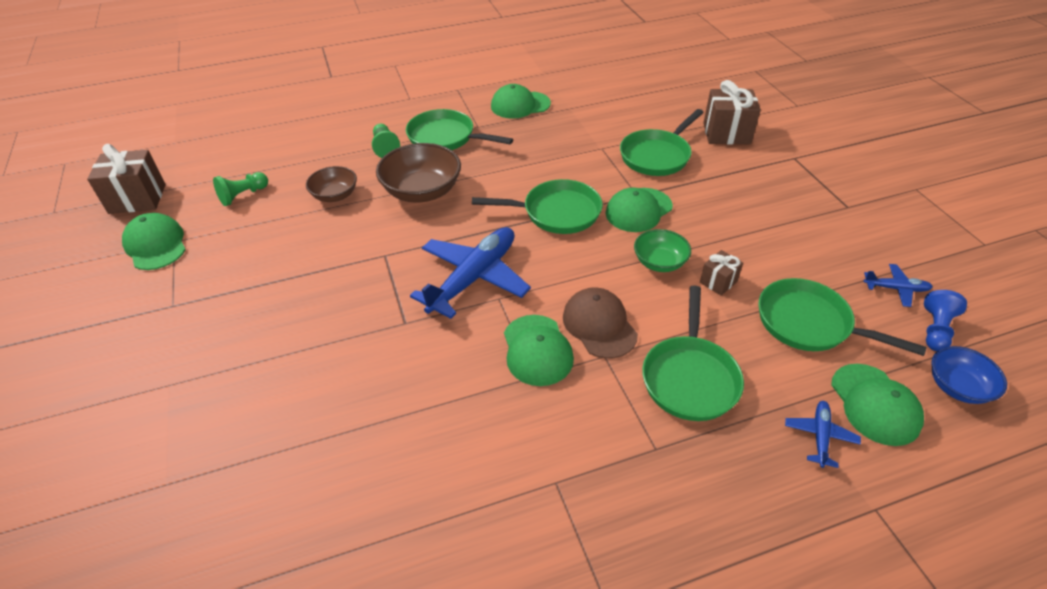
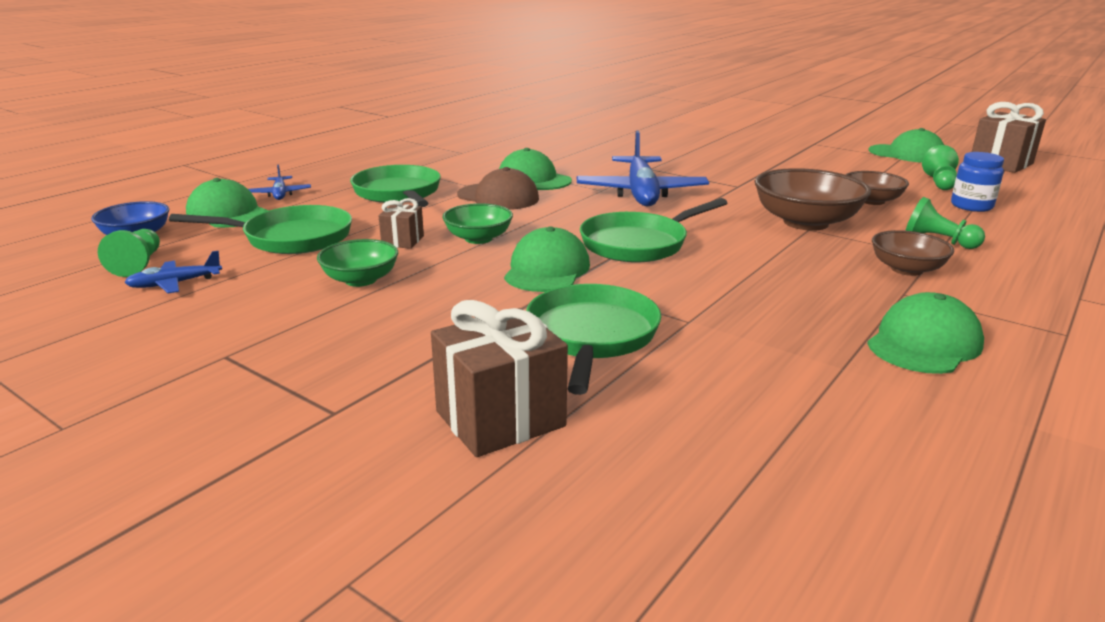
camera: 145 degrees right, 20 degrees down
green pan [406,109,513,150] -> brown bowl [872,230,954,276]
blue pawn [924,290,967,351] -> green pawn [98,229,160,277]
none -> green bowl [317,239,398,287]
none -> blue jar [951,152,1004,212]

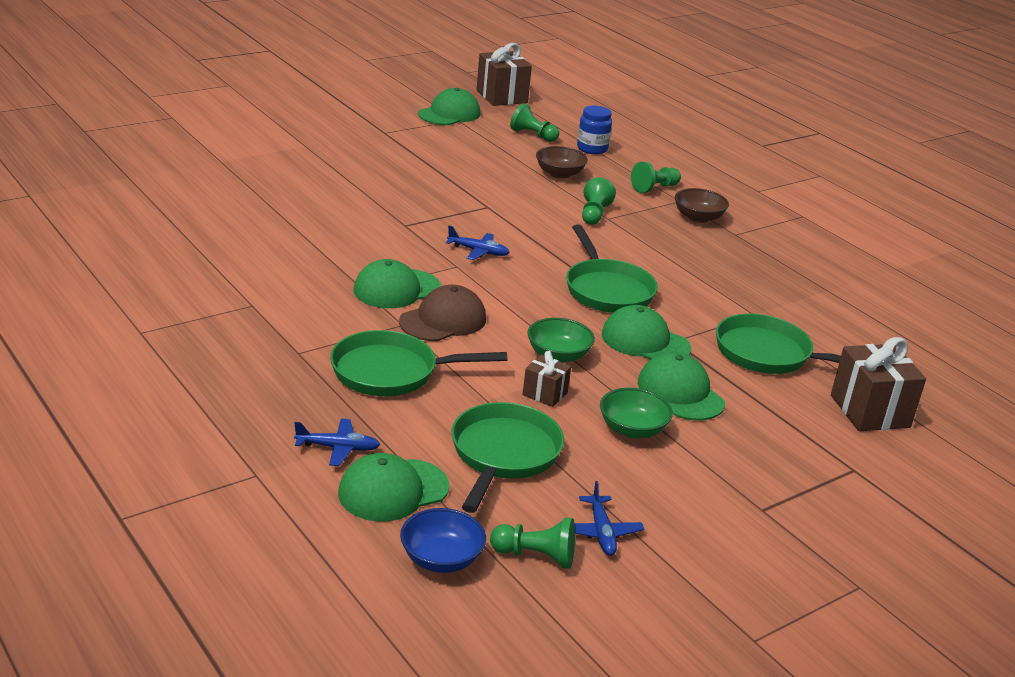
camera: 75 degrees left, 5 degrees up
blue plane [577,130,709,207] -> blue plane [446,226,510,260], size x0.46
brown bowl [755,168,871,231] -> green pawn [582,177,616,225]
green cap [867,292,984,374] -> green cap moved to [638,352,725,420]

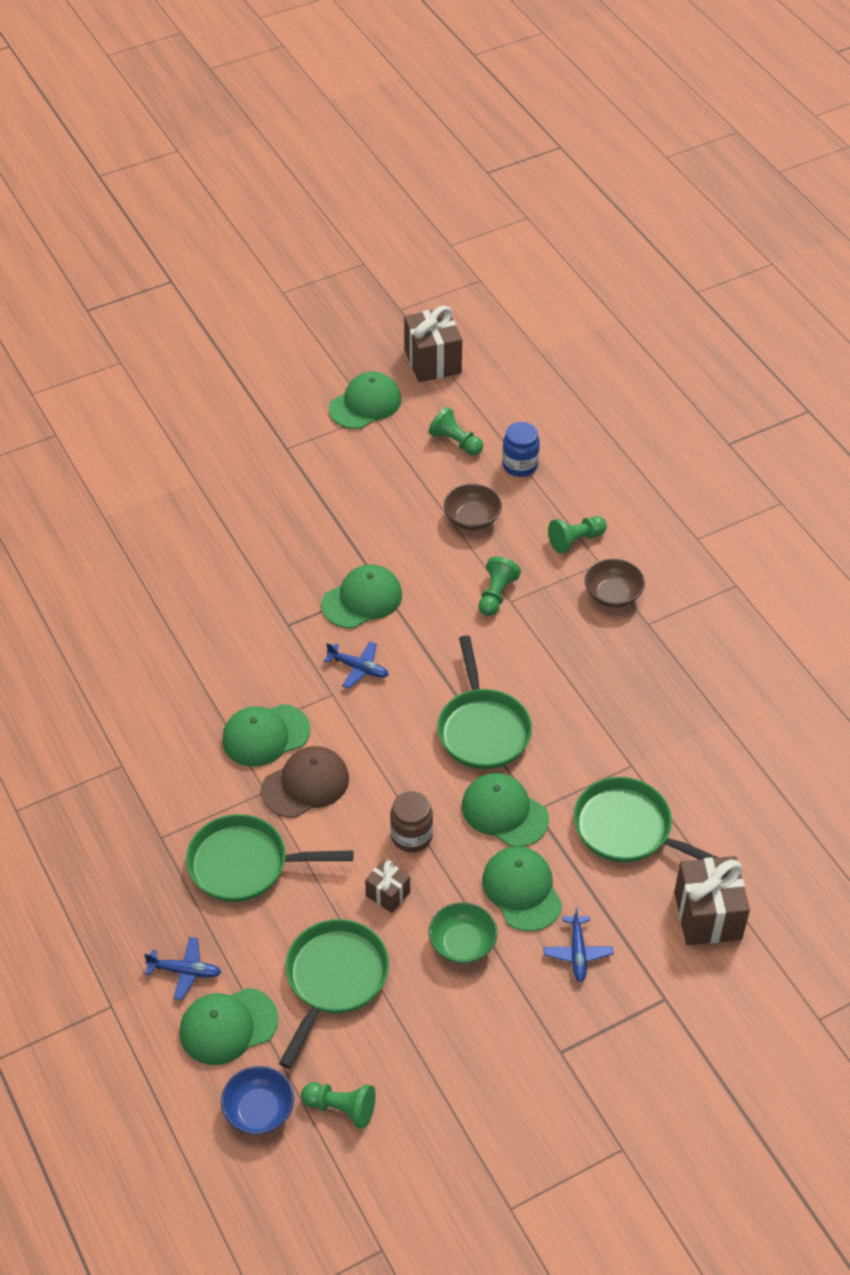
camera: 10 degrees right, 20 degrees up
green bowl [527,318,595,363] -> brown jar [390,791,433,852]
blue plane [575,481,644,556] -> blue plane moved to [544,907,613,982]
none -> green cap [321,565,402,628]

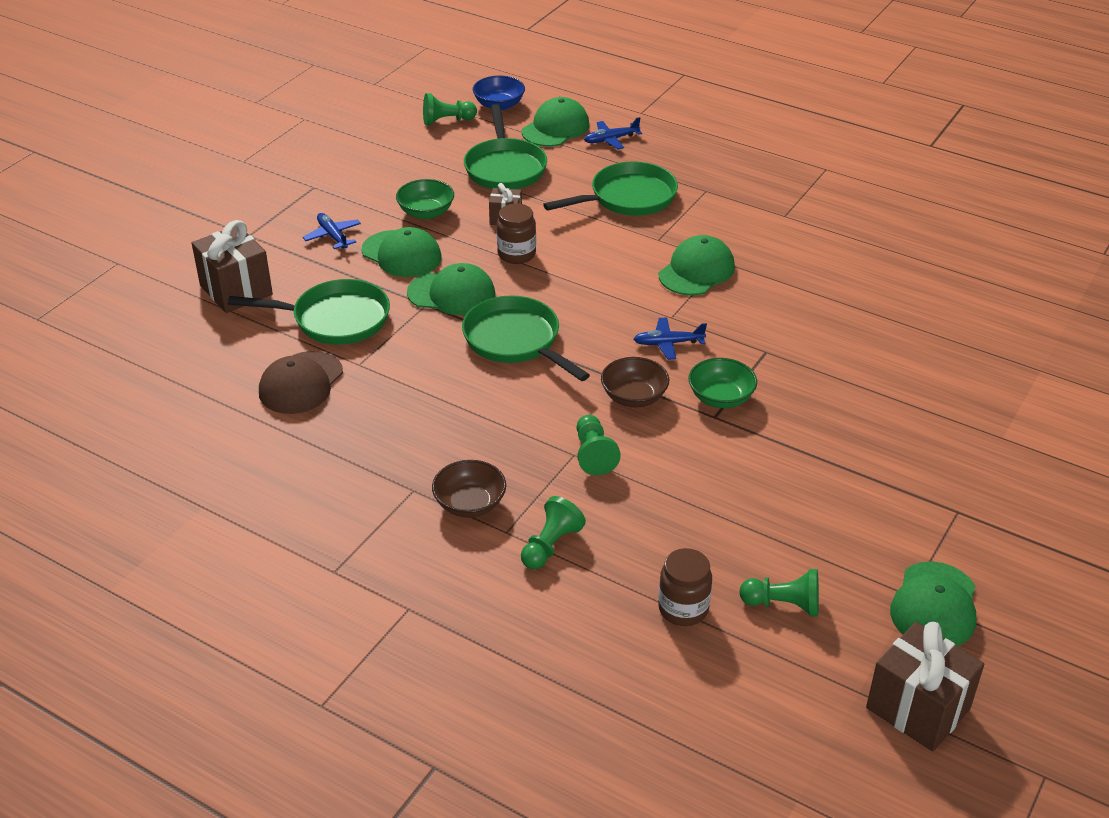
camera: 150 degrees right, 10 degrees down
brown cap [261,746,349,818] -> brown cap moved to [259,351,343,414]
green cap [321,565,402,628] -> green bowl [689,358,757,408]
brown bowl [444,484,502,530] -> brown bowl moved to [601,357,669,407]
blue jar [502,422,540,477] -> brown jar [658,548,712,626]

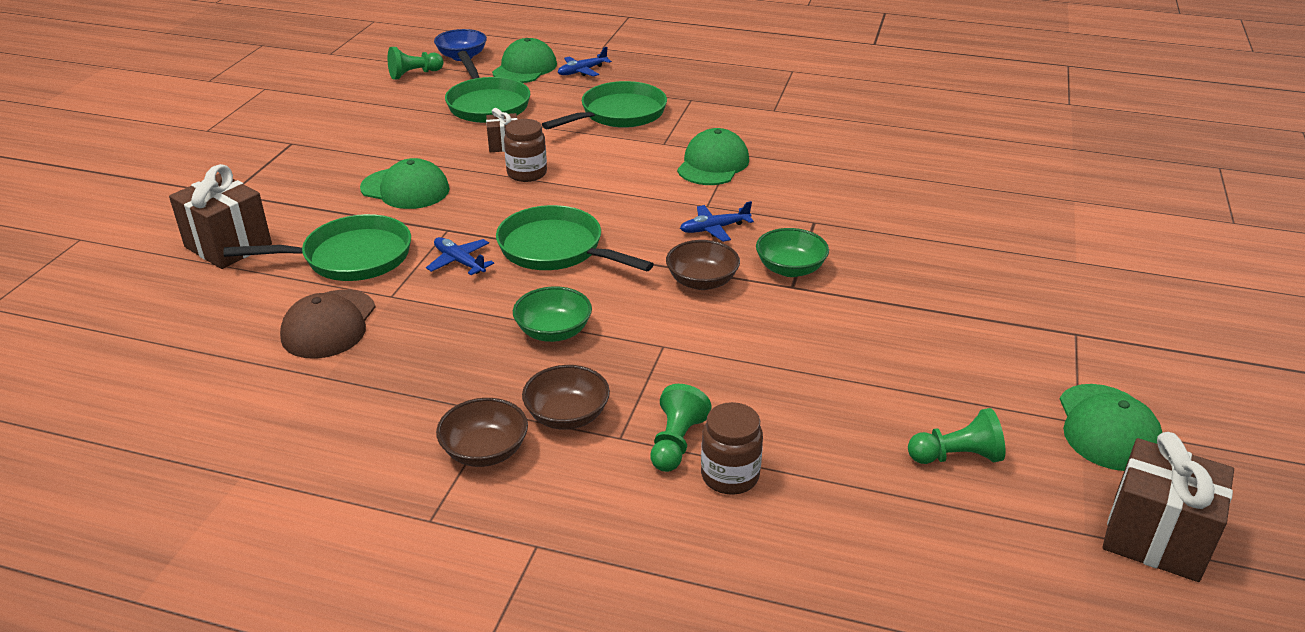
camera: 15 degrees left, 5 degrees down
blue plane [303,213,361,249] -> blue plane moved to [426,237,494,275]
green bowl [396,179,454,219] -> green bowl moved to [513,286,592,342]
green cap [407,263,495,315] -> none
green pawn [577,415,621,476] -> none
brown jar [658,548,712,626] -> brown jar moved to [701,402,763,495]
none -> brown bowl [436,398,528,467]

